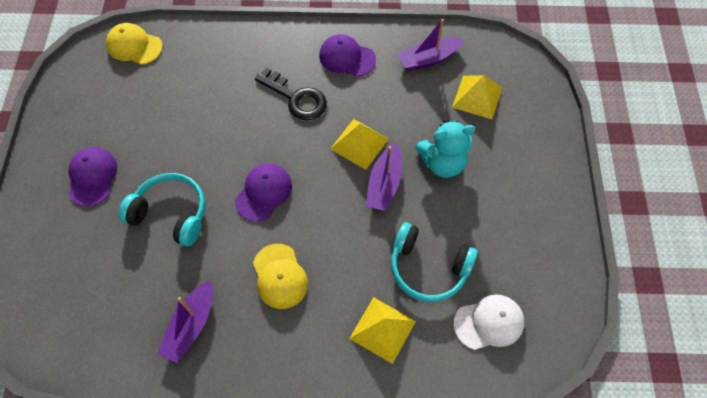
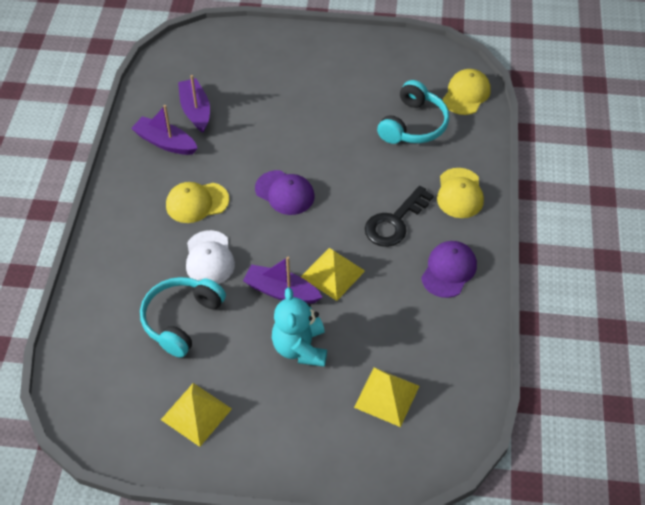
camera: 95 degrees right, 10 degrees down
purple cap [69,147,117,207] -> none
turquoise headphones [118,173,206,246] -> turquoise headphones moved to [377,80,449,144]
yellow pyramid [349,297,416,364] -> yellow pyramid moved to [161,383,232,447]
purple boat [398,19,465,71] -> purple boat moved to [178,75,210,133]
white cap [453,294,524,350] -> white cap moved to [186,230,235,284]
none -> yellow cap [437,168,484,218]

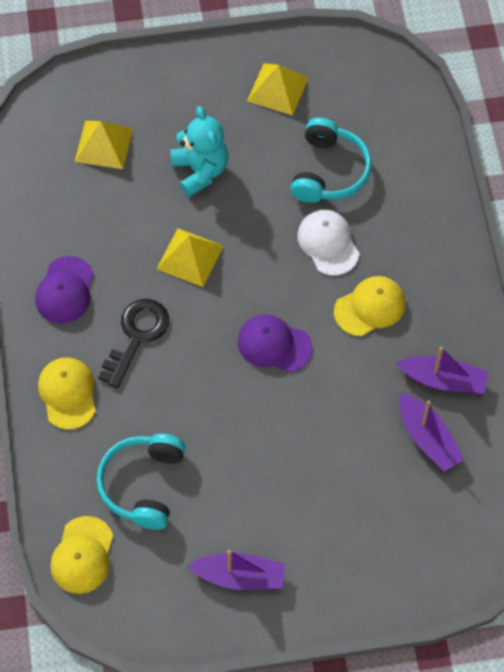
camera: 165 degrees right, 10 degrees up
purple boat [243,257,323,304] -> purple boat moved to [187,550,285,590]

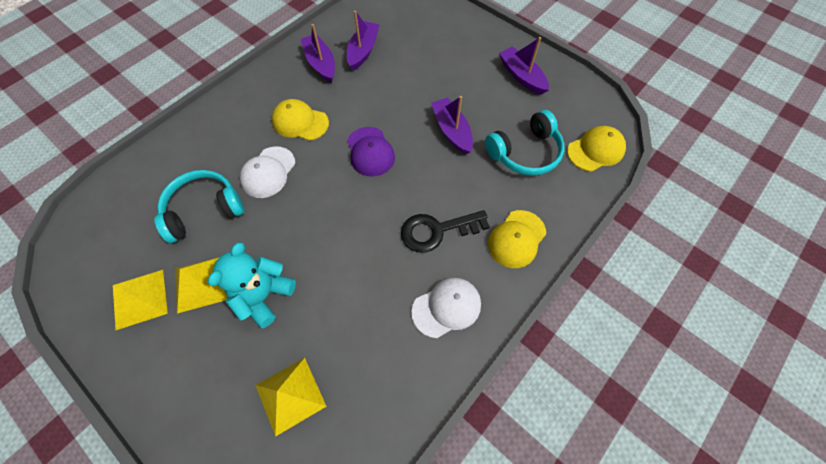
camera: 130 degrees left, 0 degrees up
purple cap [35,256,94,324] -> white cap [412,278,481,338]
yellow pyramid [157,228,224,287] -> yellow pyramid moved to [175,257,227,313]
none -> purple boat [431,96,473,154]

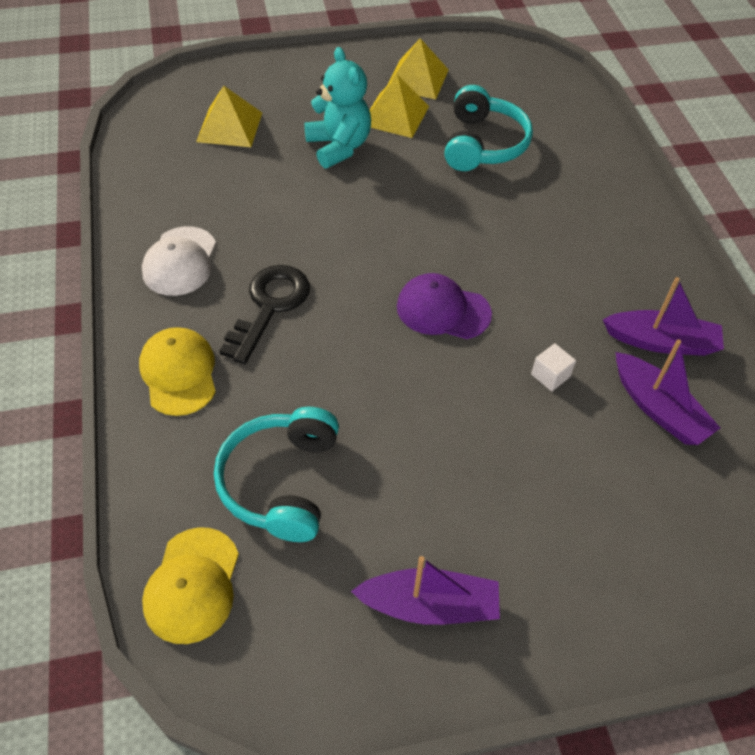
camera: 125 degrees right, 10 degrees down
white cap [240,146,295,198] -> none
yellow cap [272,99,329,141] -> none
purple boat [431,96,473,154] -> none
none -> white cube [531,343,576,391]

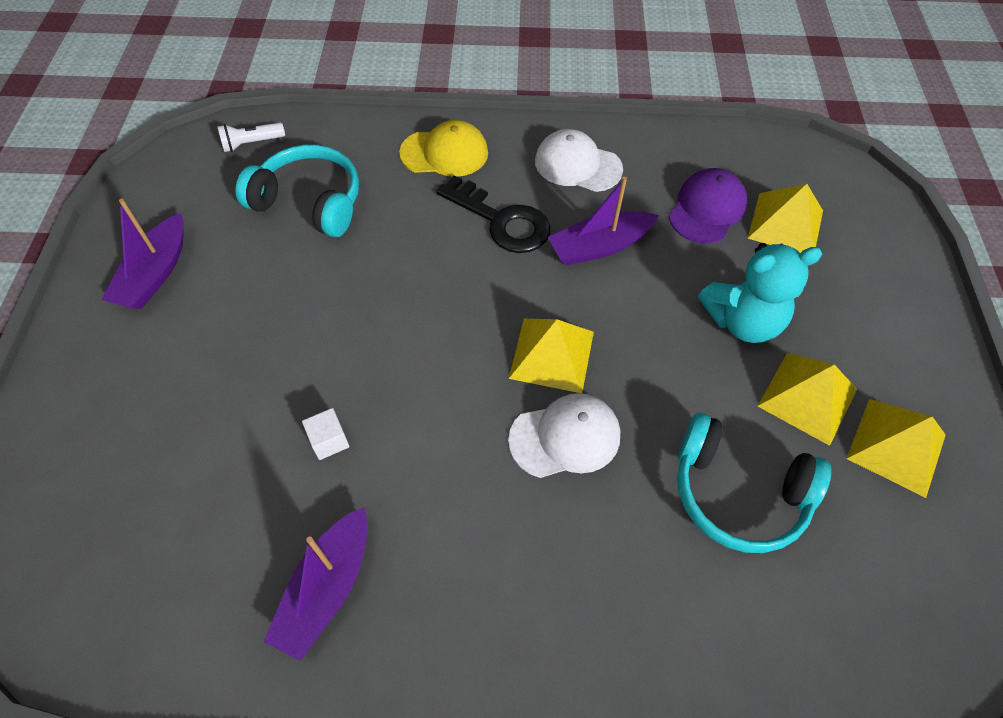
camera: 105 degrees right, 5 degrees up
yellow cap [142,527,239,644] -> white flashlight [217,123,285,152]
purple cap [397,273,492,339] -> purple cap moved to [669,168,747,244]
purple boat [616,339,720,445] -> purple boat moved to [548,177,659,265]
none -> white cap [508,393,620,478]
none -> yellow pyramid [509,319,594,393]

